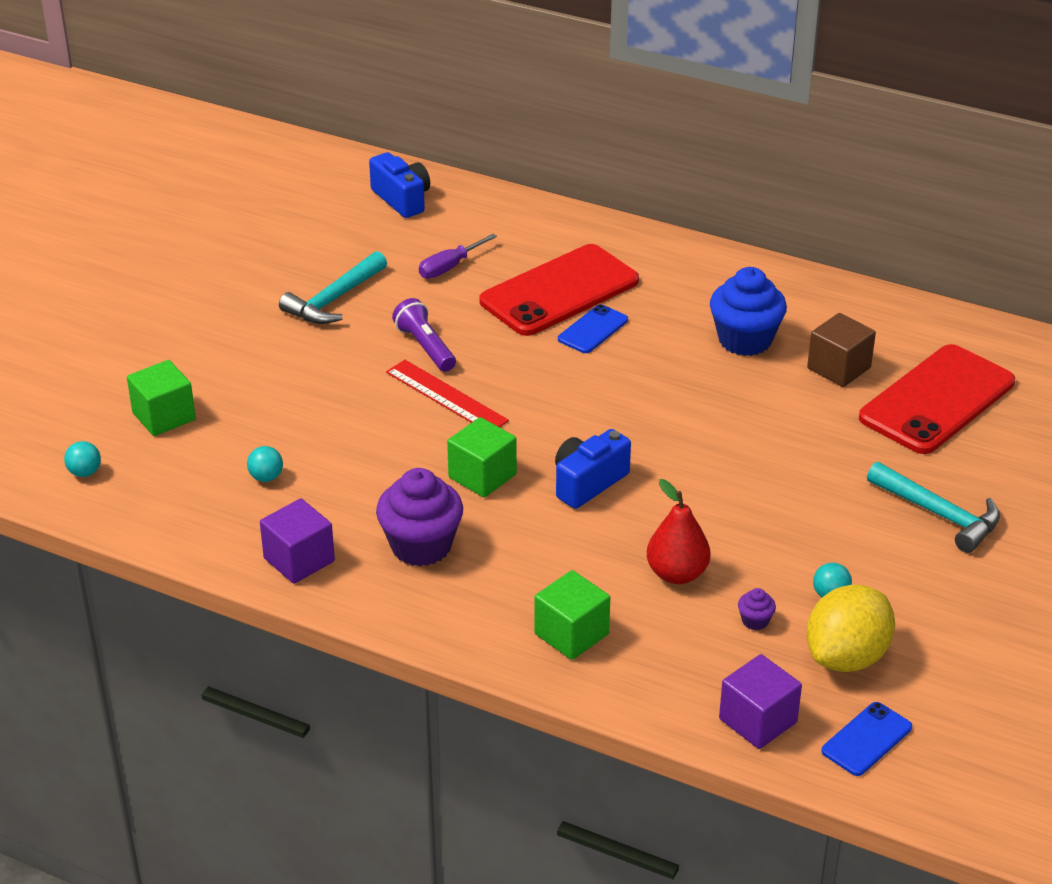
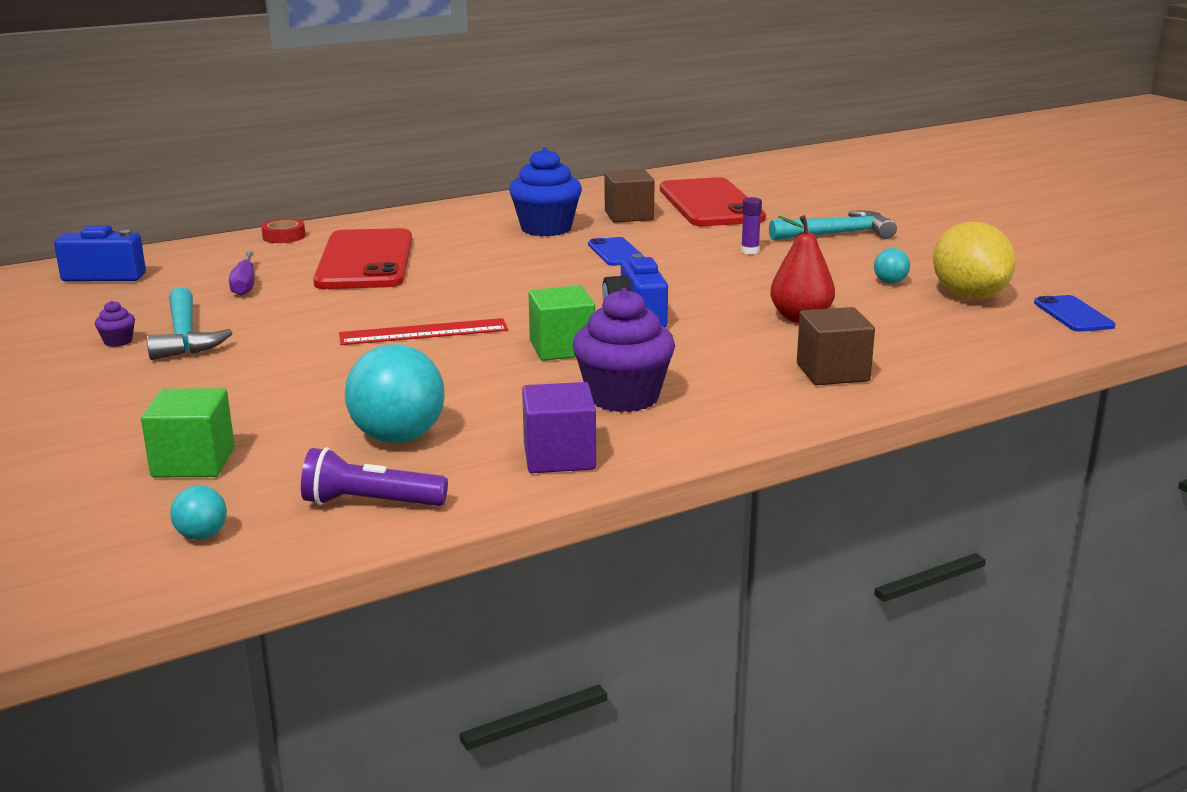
camera: 55 degrees left, 15 degrees down
turquoise ball [247,446,283,482] -> turquoise ball [345,344,445,443], size x2.09
purple flashlight [392,298,456,372] -> purple flashlight moved to [301,447,448,506]
green cube [534,570,610,660] -> brown cube [797,307,875,385]
blue phone [558,304,628,353] -> blue phone moved to [588,237,645,266]
purple cube [719,654,802,749] -> none
purple cupcake [738,588,776,630] -> purple cupcake moved to [95,301,135,347]
none -> red tape [261,219,305,243]
none -> purple glue stick [741,197,762,254]

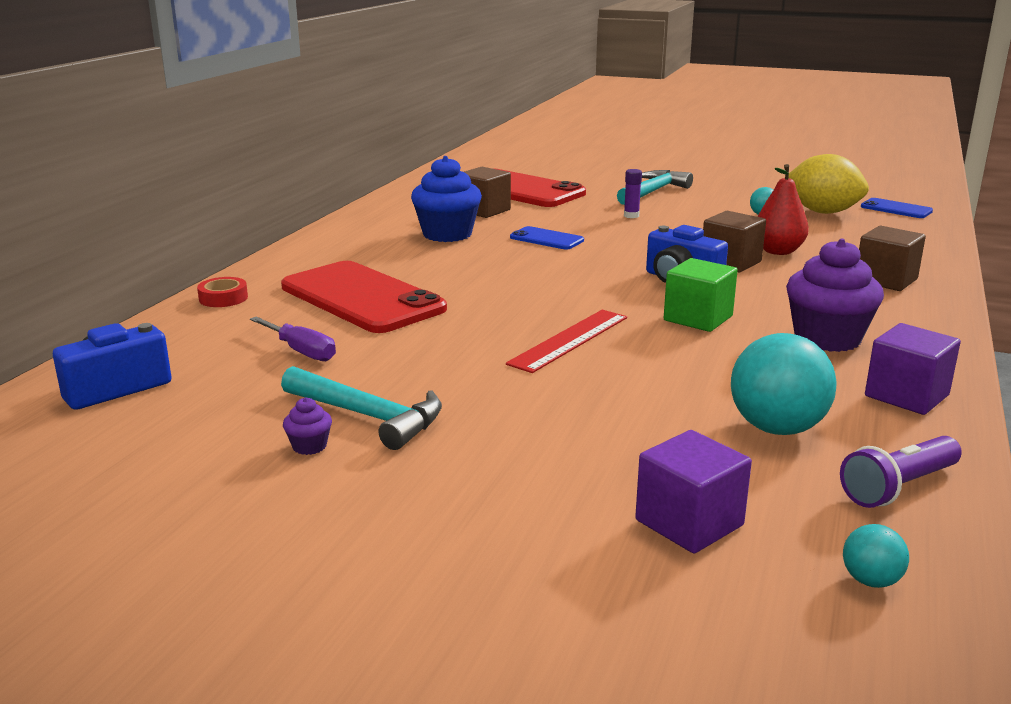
camera: 40 degrees left, 0 degrees up
green cube [141,388,235,477] -> purple cube [635,430,752,553]
none -> brown cube [703,211,766,273]

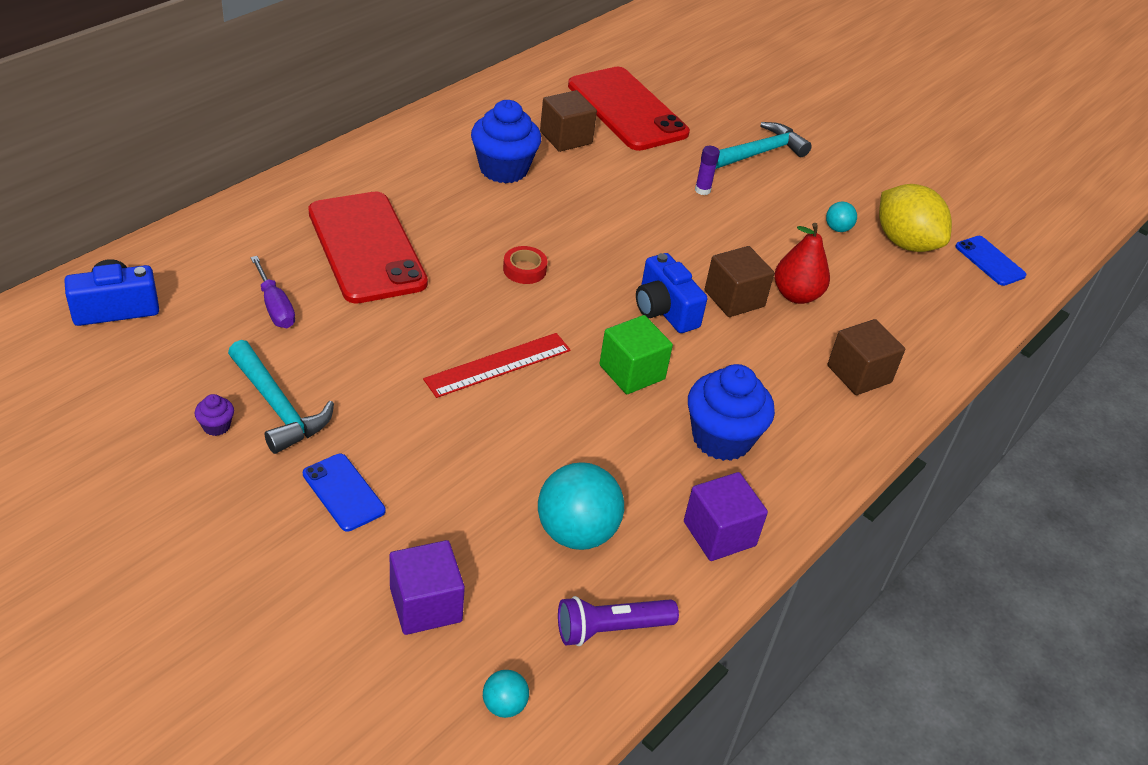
camera: 15 degrees right, 20 degrees up
red tape [197,277,248,307] -> red tape moved to [503,246,547,284]
blue phone [510,226,584,250] -> blue phone moved to [303,454,386,531]
purple cupcake [786,239,884,352] -> blue cupcake [688,364,775,461]

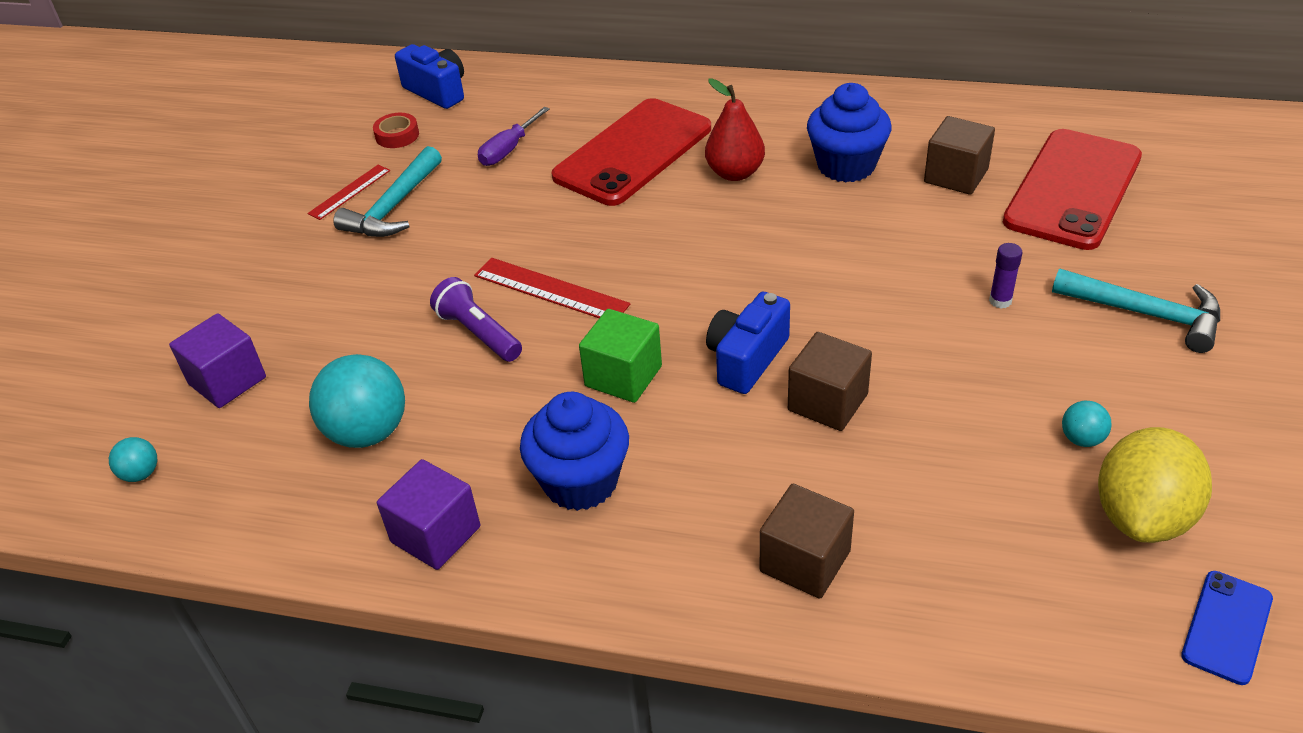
camera: 70 degrees right, 0 degrees up
purple cupcake [195,394,234,436] -> red ruler [307,165,390,220]
blue phone [303,454,386,531] -> none
red tape [503,246,547,284] -> red tape moved to [373,113,419,148]
purple flashlight [558,596,679,646] -> purple flashlight moved to [430,277,522,362]
red pear [774,223,830,304] -> red pear moved to [705,78,765,181]

